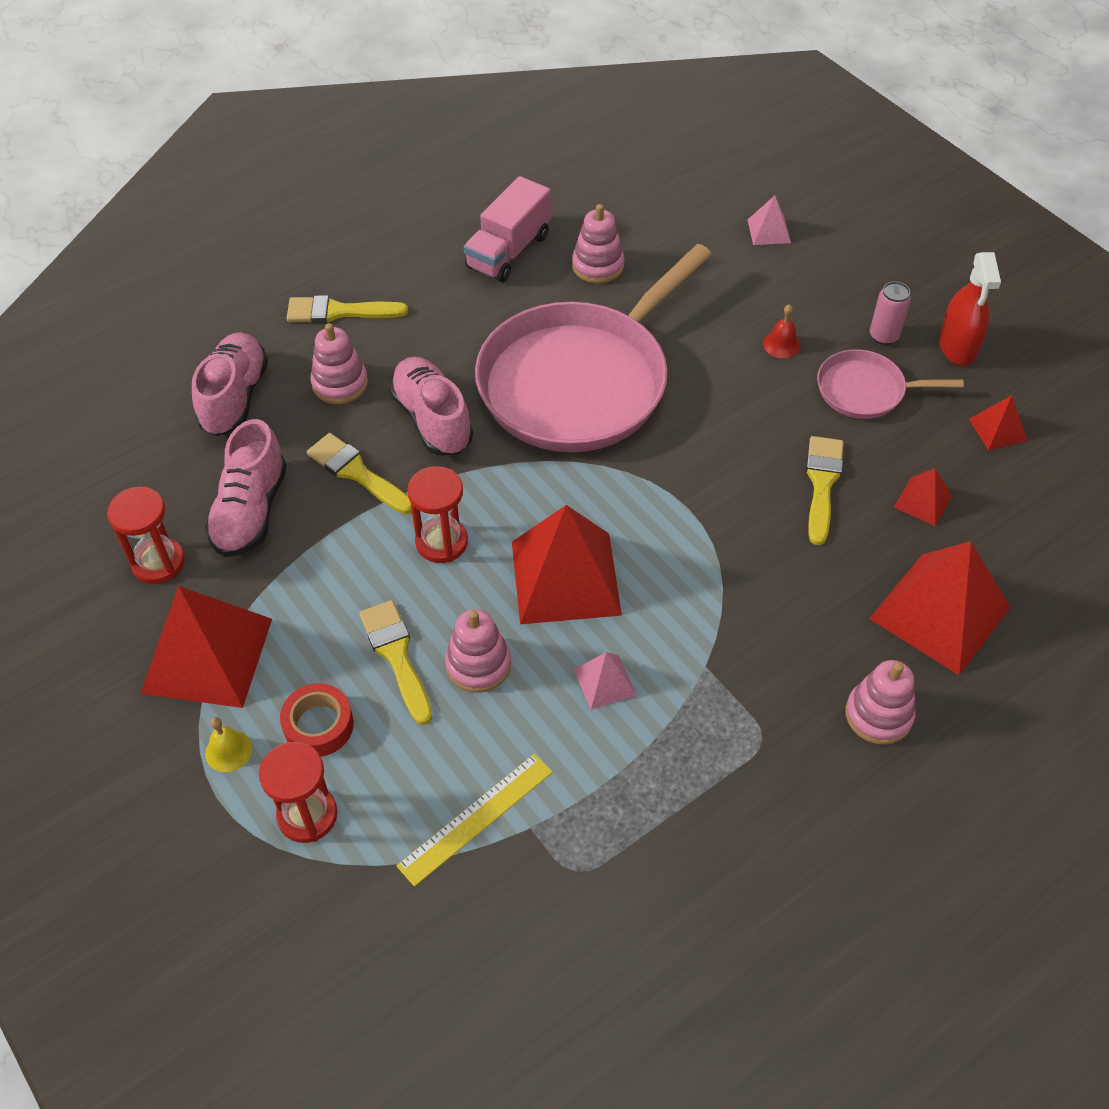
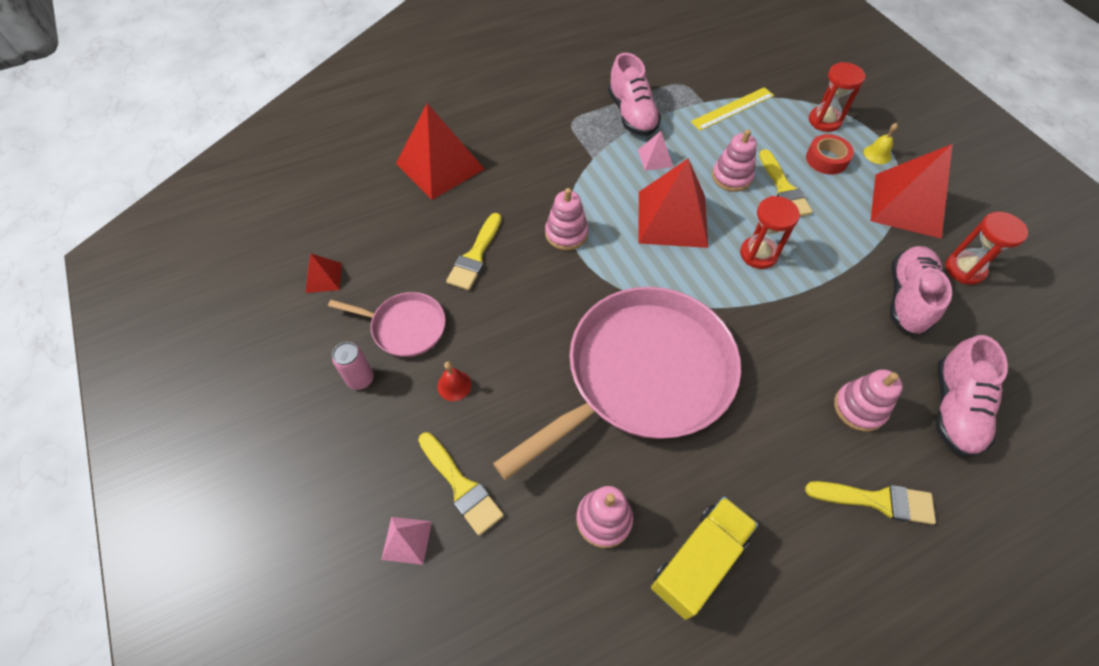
camera: 170 degrees left, 5 degrees up
yellow brush [307,433,412,514] -> yellow brush moved to [418,432,504,536]
pink shoe [389,357,473,455] -> pink shoe moved to [608,53,661,136]
pink truck [464,176,551,282] -> yellow truck [651,497,758,620]
pink stacking toy [845,660,916,745] -> pink stacking toy moved to [545,188,589,250]
red pyramid [894,468,952,526] -> none
red spray bottle [939,252,1001,366] -> none

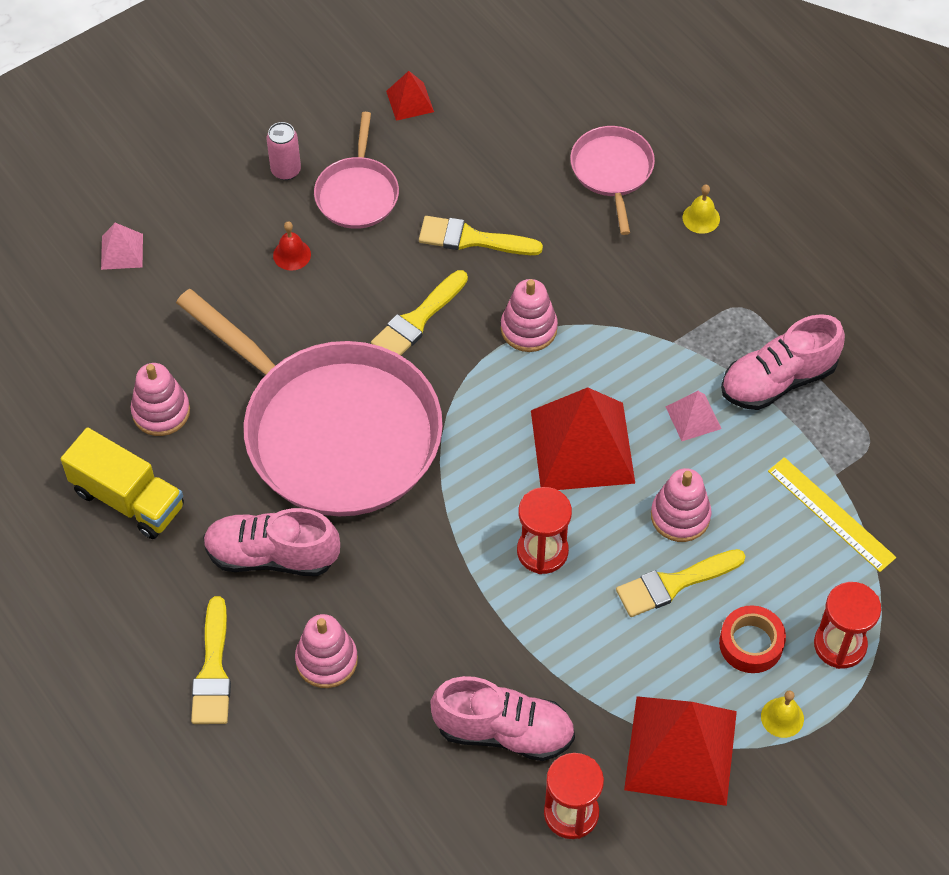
camera: 80 degrees right, 0 degrees up
red pyramid [396,103,485,200] -> pink pan [570,126,655,235]
yellow brush [418,432,504,536] -> yellow brush moved to [371,270,468,355]
pink shoe [936,335,1008,457] -> pink shoe moved to [203,508,340,576]
none -> yellow bell [682,185,720,234]

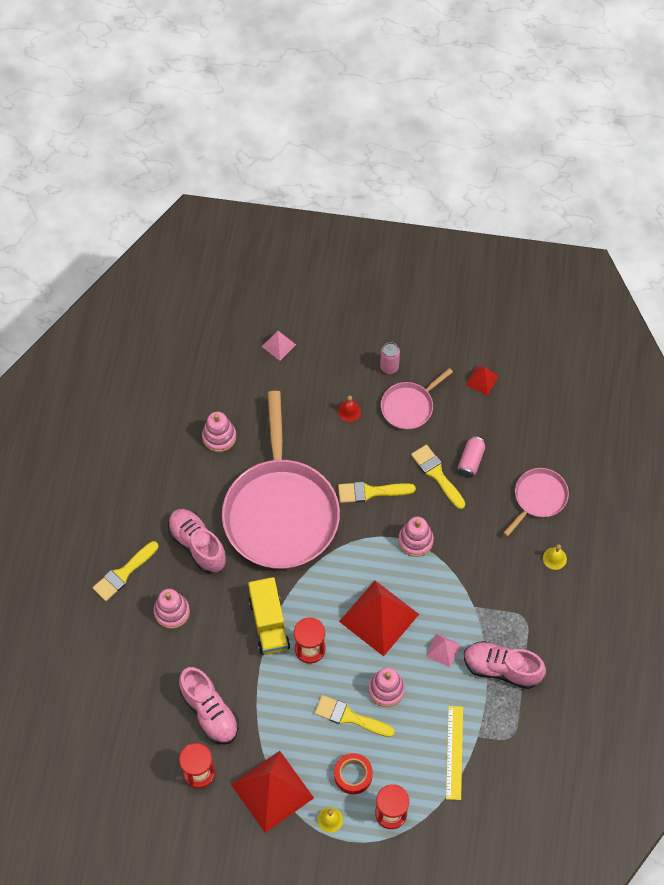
camera: 45 degrees right, 5 degrees up
yellow truck [61,428,184,539] -> yellow truck moved to [248,577,290,655]
none -> pink can [458,436,486,478]

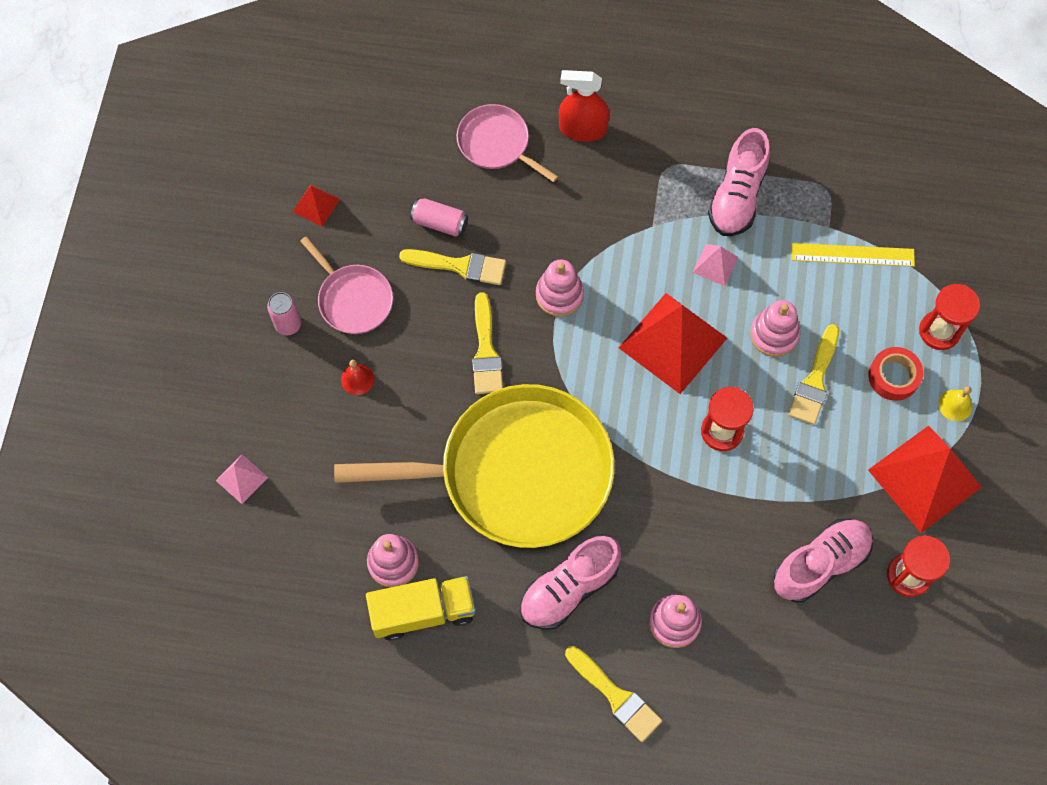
camera: 90 degrees left, 5 degrees up
pink pan [222,391,340,569] -> yellow pan [334,384,614,548]
yellow truck [248,577,290,655] -> yellow truck moved to [366,576,476,641]
yellow brush [411,445,465,509] -> yellow brush turned 135 degrees counterclockwise [399,249,506,285]
yellow bell [543,544,567,570] -> red spray bottle [559,70,609,142]

